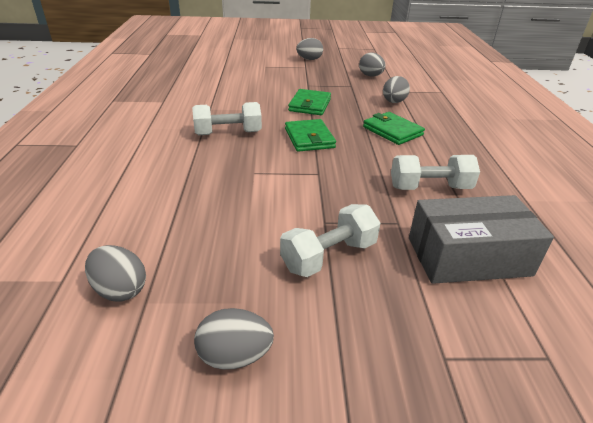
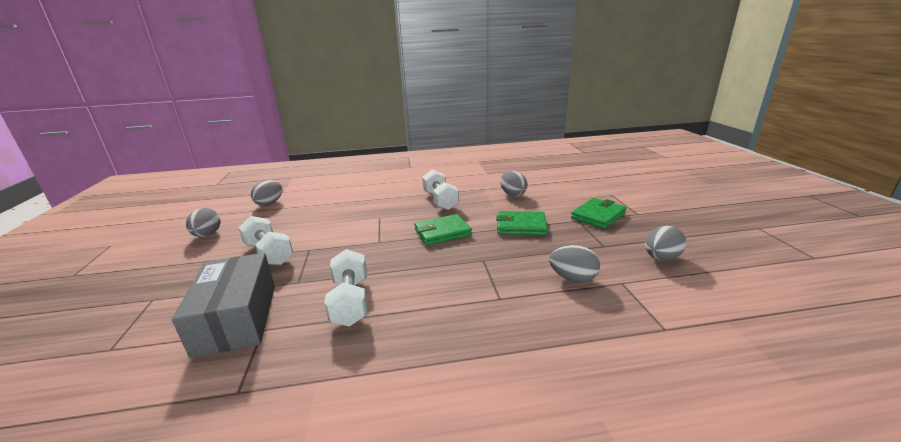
camera: 85 degrees right, 10 degrees down
grey egg [296,38,323,60] -> grey egg moved to [500,171,528,197]
green wallet [363,112,425,145] -> green wallet moved to [571,198,626,229]

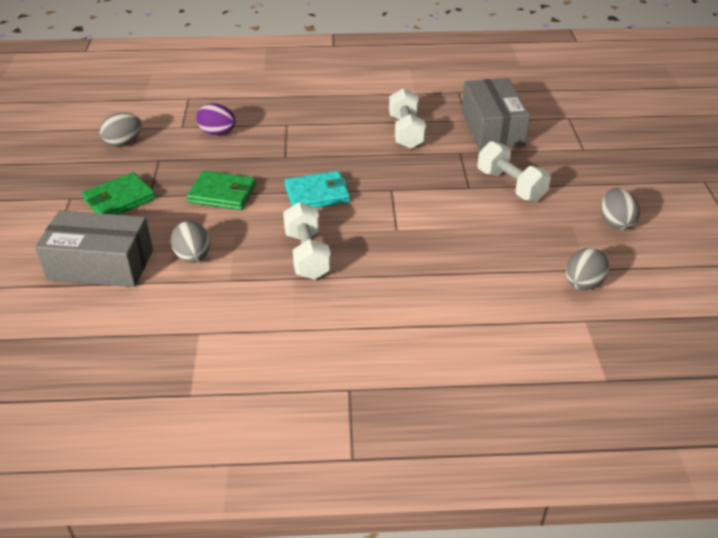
camera: 175 degrees left, 15 degrees up
green wallet [414,214,472,246] -> turquoise wallet [285,171,350,208]
grey egg [549,245,600,283] -> purple egg [196,103,236,135]
none -> grey box [35,210,153,287]

